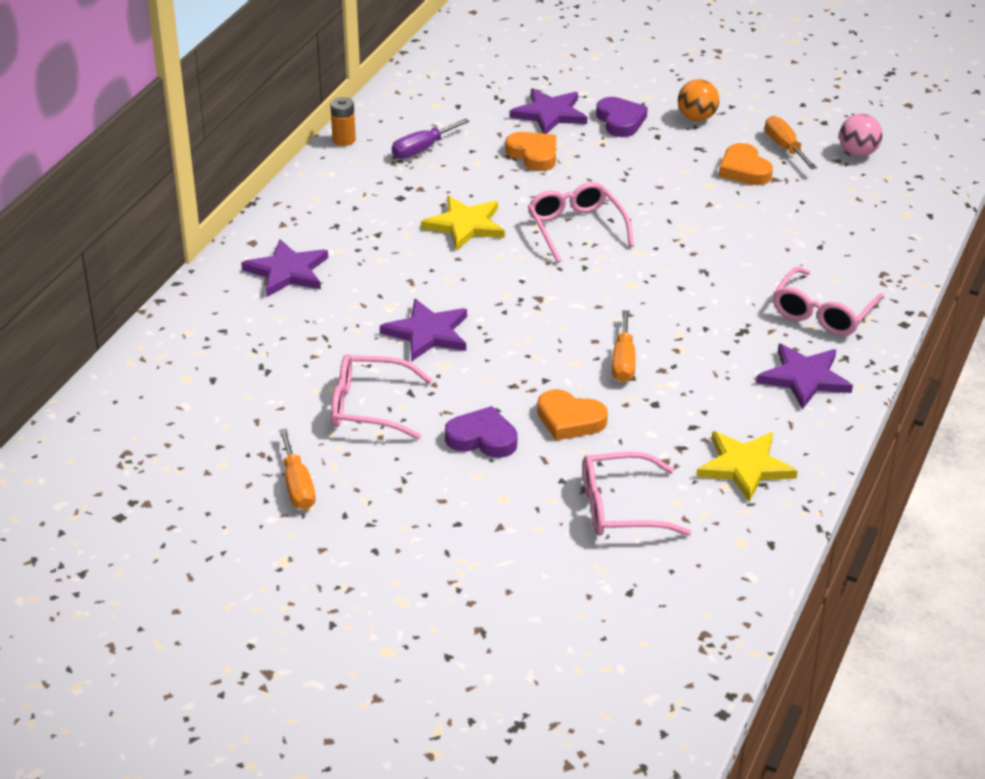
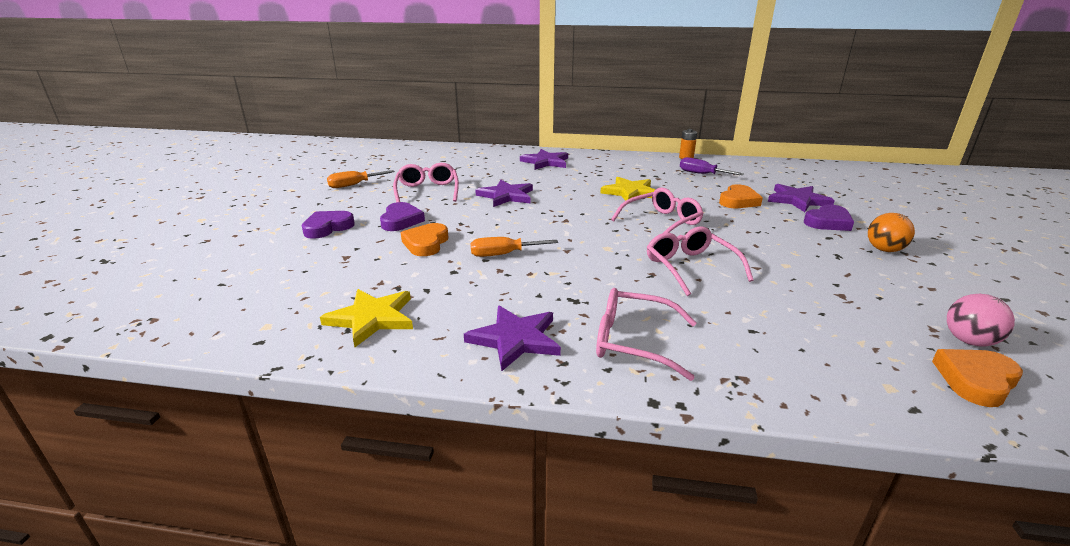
camera: 75 degrees right, 10 degrees down
pink glasses [583,452,692,536] -> pink glasses moved to [647,227,753,296]
orange heart [719,143,773,185] -> orange heart moved to [932,349,1023,407]
orange screwdriver [765,116,817,170] -> none
none -> purple heart [302,211,355,239]

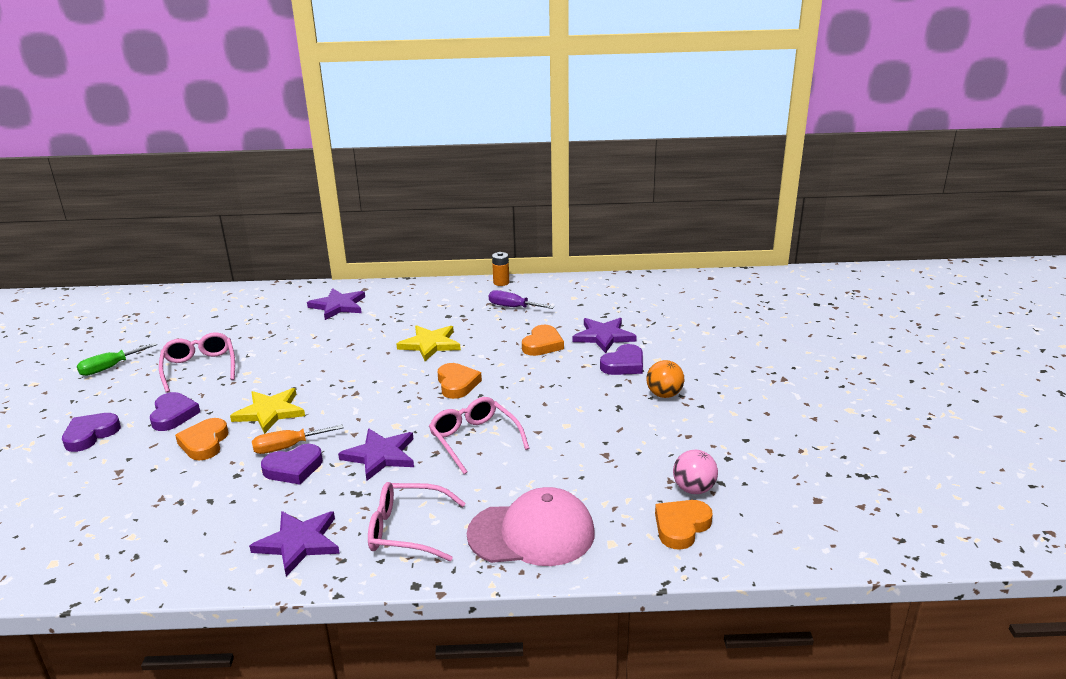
camera: 10 degrees left, 0 degrees up
yellow star [320,289,413,347] -> yellow star moved to [230,388,305,434]
orange screwdriver [327,170,395,188] -> green screwdriver [77,343,157,376]
purple star [475,180,533,207] -> purple star moved to [338,428,414,481]
pink glasses [611,187,704,233] -> orange heart [438,363,482,399]
none -> purple heart [261,444,323,484]
none -> pink cap [467,487,595,566]

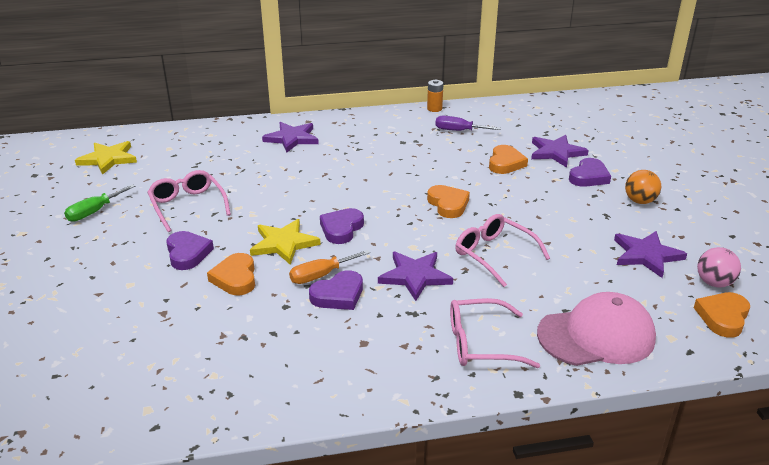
camera: 10 degrees left, 5 degrees up
purple heart [62,413,121,452] -> purple heart moved to [320,208,364,244]
purple star [249,511,340,576] -> purple star moved to [614,231,687,278]
yellow star [397,325,461,361] -> yellow star moved to [75,141,137,175]

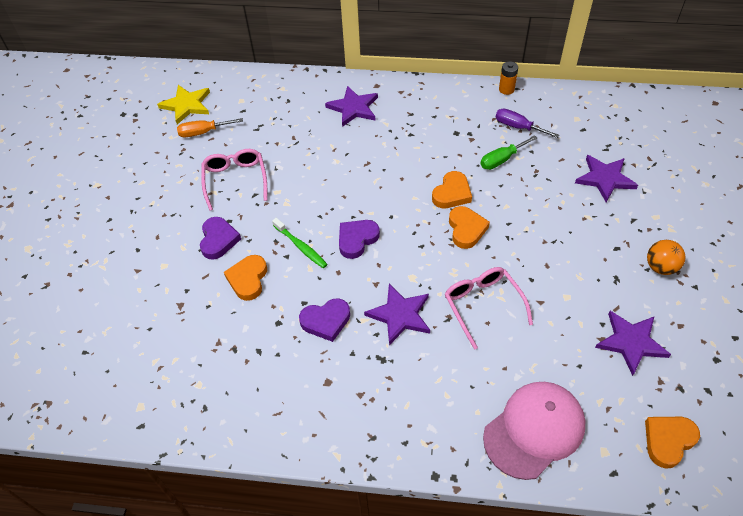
camera: 20 degrees right, 20 degrees up
green screwdriver [64,184,135,222] -> green screwdriver moved to [480,135,537,170]
yellow star [250,219,321,265] -> green toothbrush [272,218,328,268]
orange screwdriver [289,250,370,284] -> orange screwdriver moved to [177,118,243,137]
pink glasses [450,298,540,368] -> none
orange heart [489,145,528,174] -> orange heart moved to [432,171,472,208]
pink cap [537,292,656,366] -> pink cap turned 45 degrees counterclockwise [483,382,585,480]
purple heart [569,158,611,187] -> none
pink ball [697,247,741,287] -> none

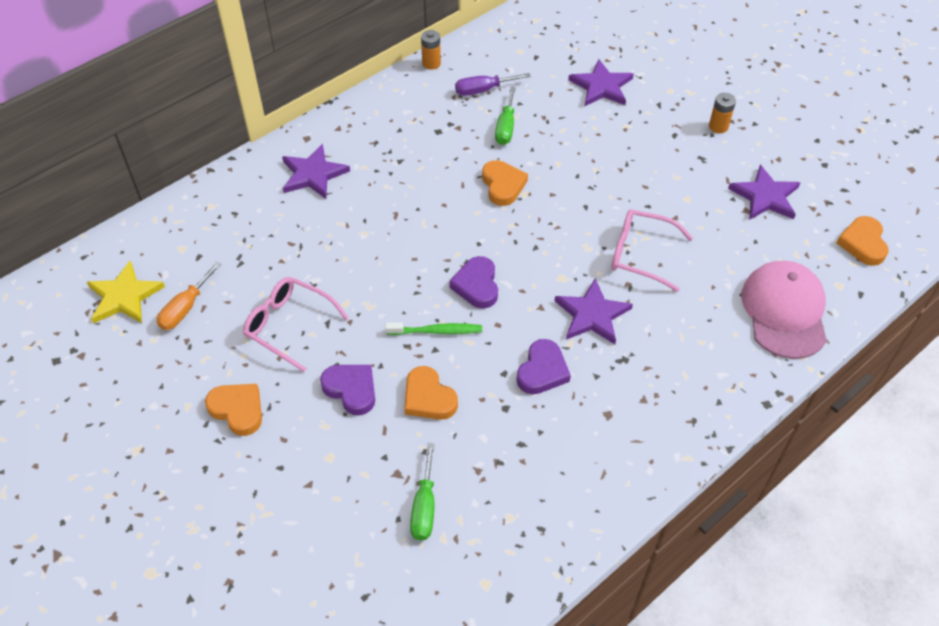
camera: 50 degrees left, 0 degrees up
orange heart [449,206,490,249] -> orange heart moved to [205,384,262,436]
orange ball [647,240,685,275] -> orange battery [709,93,736,133]
none -> green screwdriver [410,443,435,541]

